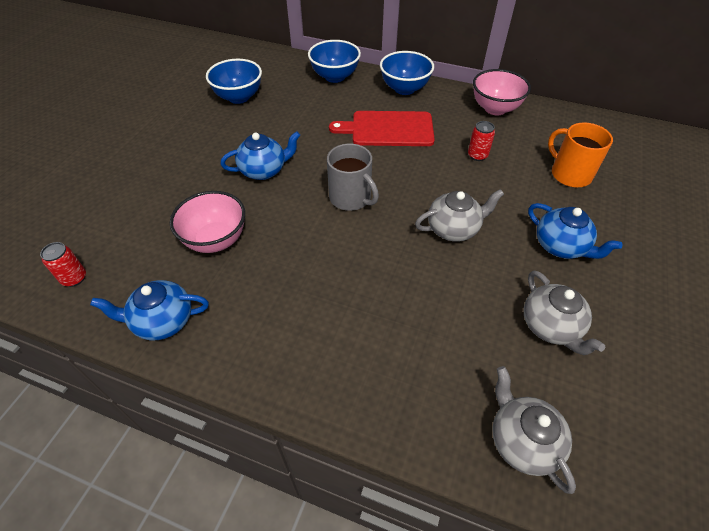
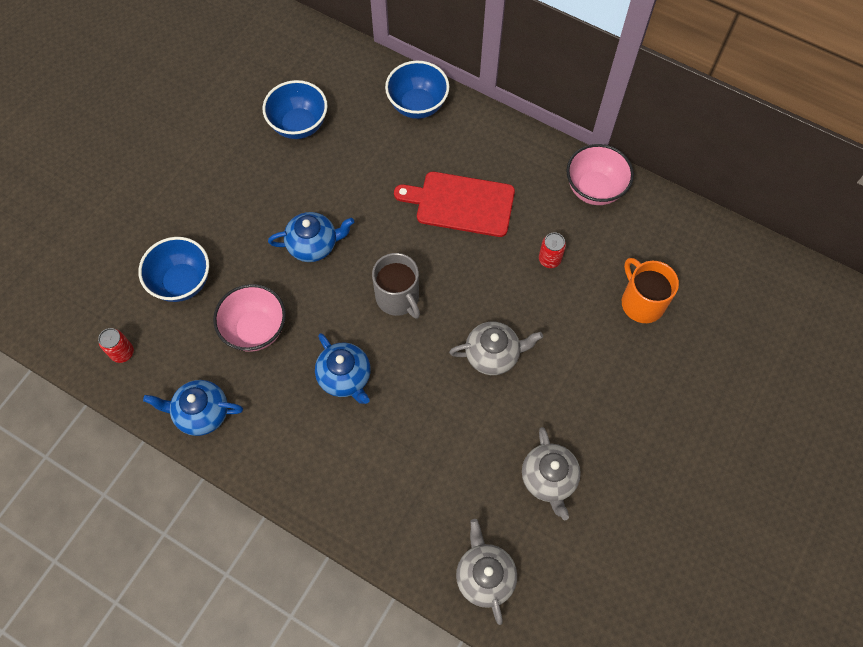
camera: 10 degrees right, 15 degrees up
blue bowl [380,51,434,95] -> blue bowl moved to [138,237,209,302]
blue teapot [528,203,623,259] -> blue teapot moved to [315,333,371,404]

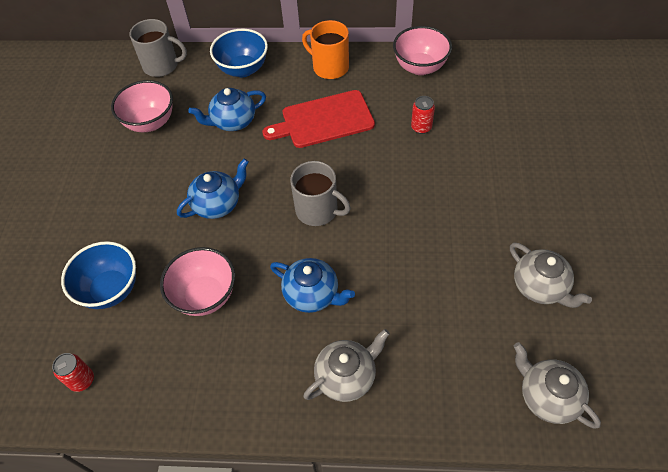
camera: 25 degrees left, 10 degrees down
blue teapot [143,380,243,436] -> blue teapot moved to [188,88,266,131]
blue bowl [262,80,328,139] -> pink bowl [111,80,173,132]
grey teapot [449,322,543,375] -> grey teapot moved to [303,329,390,402]
orange mug [622,258,679,323] -> orange mug moved to [302,20,349,79]
none -> grey mug [129,19,187,77]

